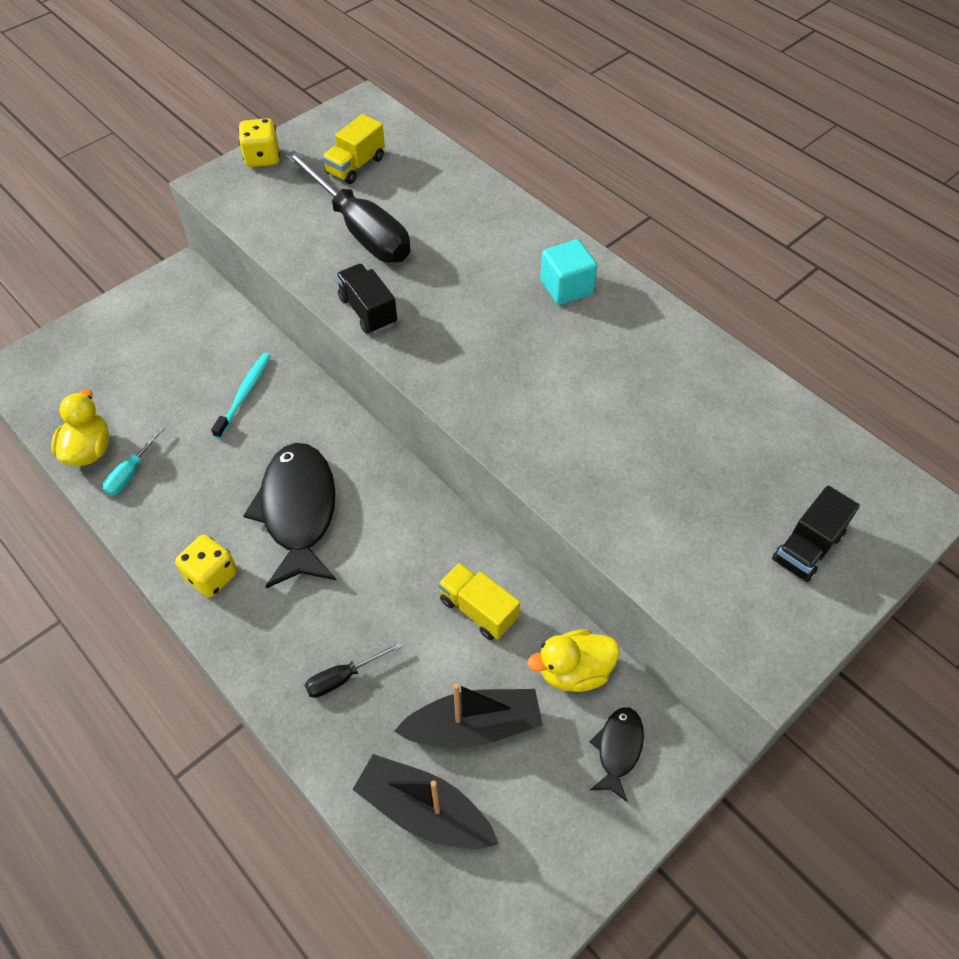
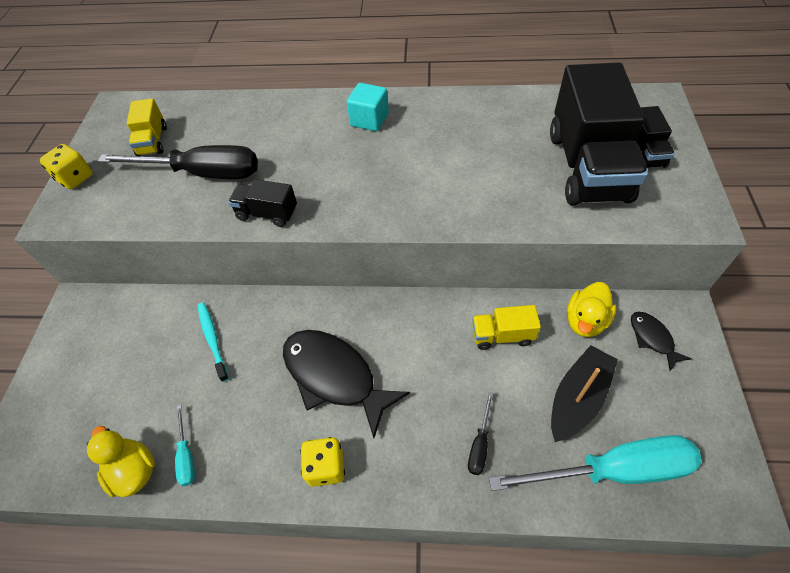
camera: 40 degrees left, 0 degrees up
black boat [352,754,499,849] -> turquoise screwdriver [489,435,702,491]
none -> black truck [550,62,648,205]

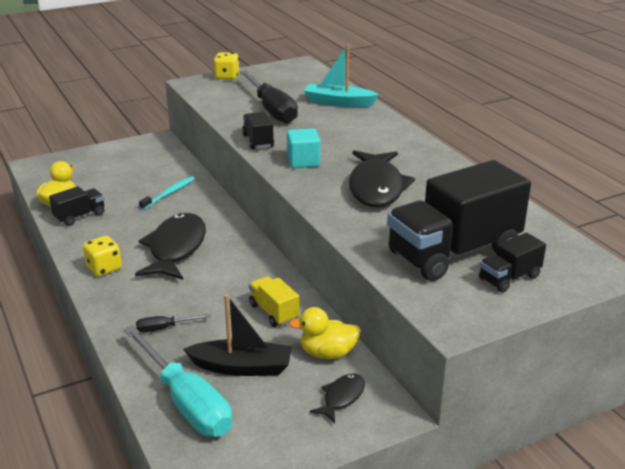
camera: 55 degrees right, 25 degrees down
yellow truck [127,98,167,156] -> none
turquoise screwdriver [175,405,195,486] -> black truck [49,186,104,226]
turquoise cube [347,83,389,131] -> turquoise cube moved to [287,128,320,168]
none -> turquoise boat [304,44,379,107]
none -> black fish [349,150,415,207]

